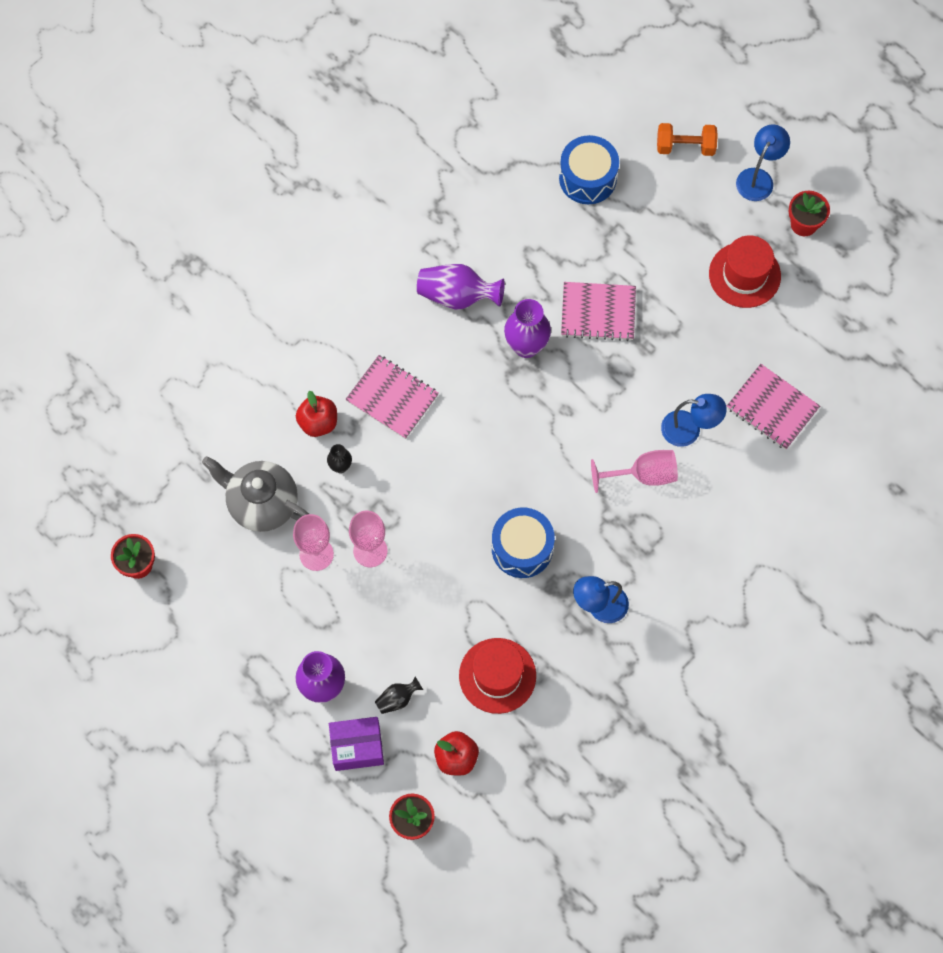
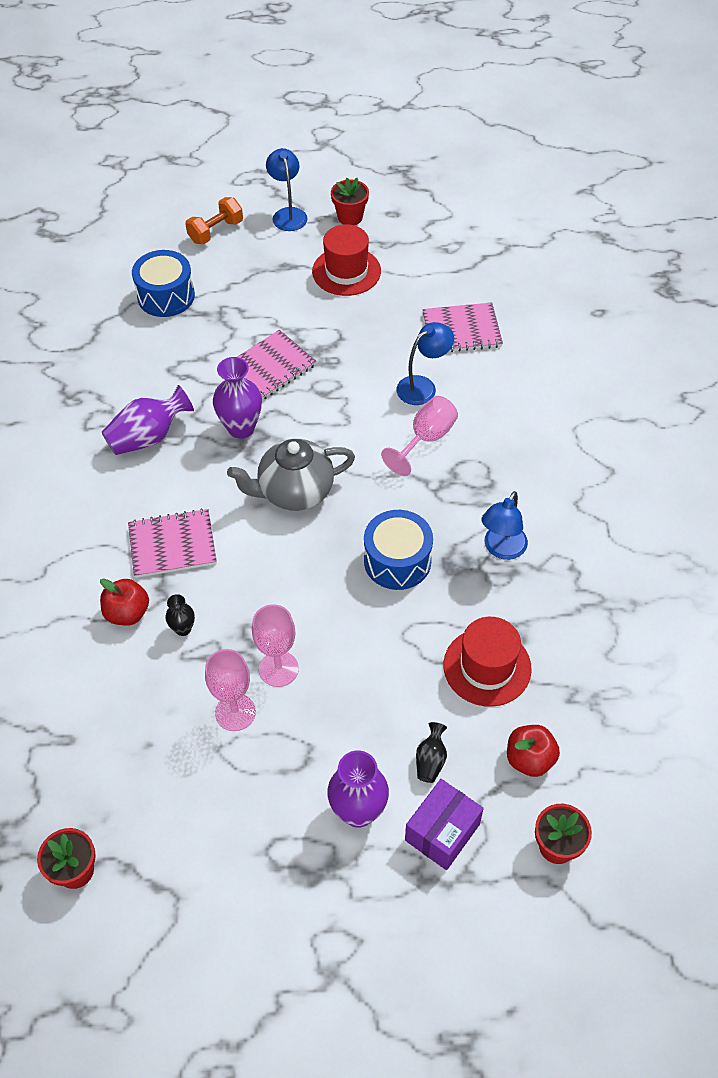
camera: 45 degrees left, 15 degrees down
grey teapot [202,456,309,532] -> grey teapot moved to [227,439,355,511]

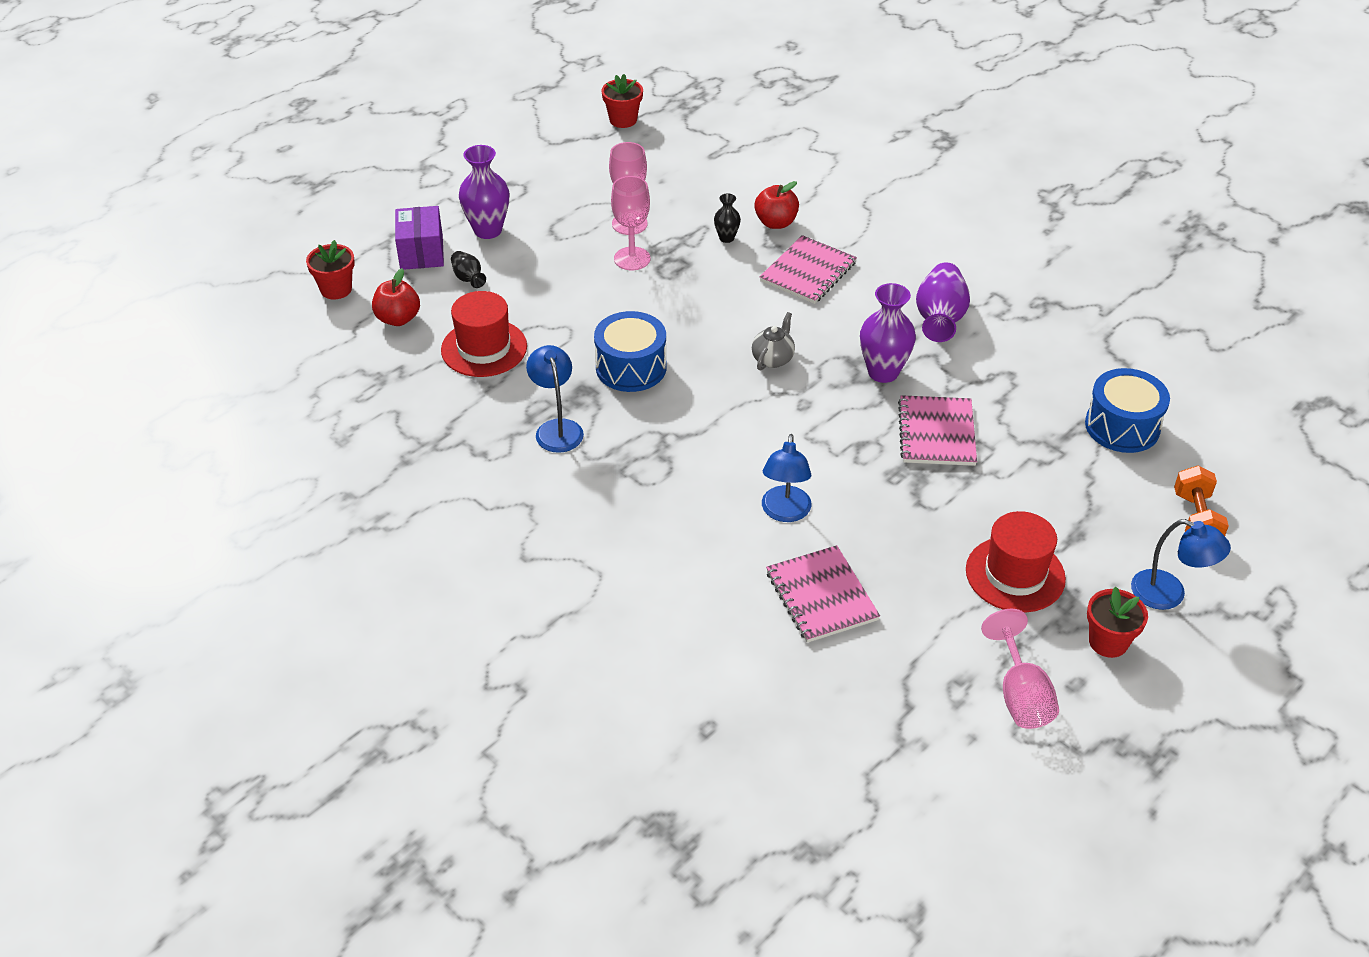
camera: 135 degrees right, 10 degrees down
grey teapot [227,439,355,511] -> grey teapot [752,312,795,371], size x0.53
pink goblet [381,396,458,476] -> pink goblet moved to [981,609,1059,729]
pink notebook [422,302,503,352] -> pink notebook turned 60 degrees counterclockwise [766,545,880,643]

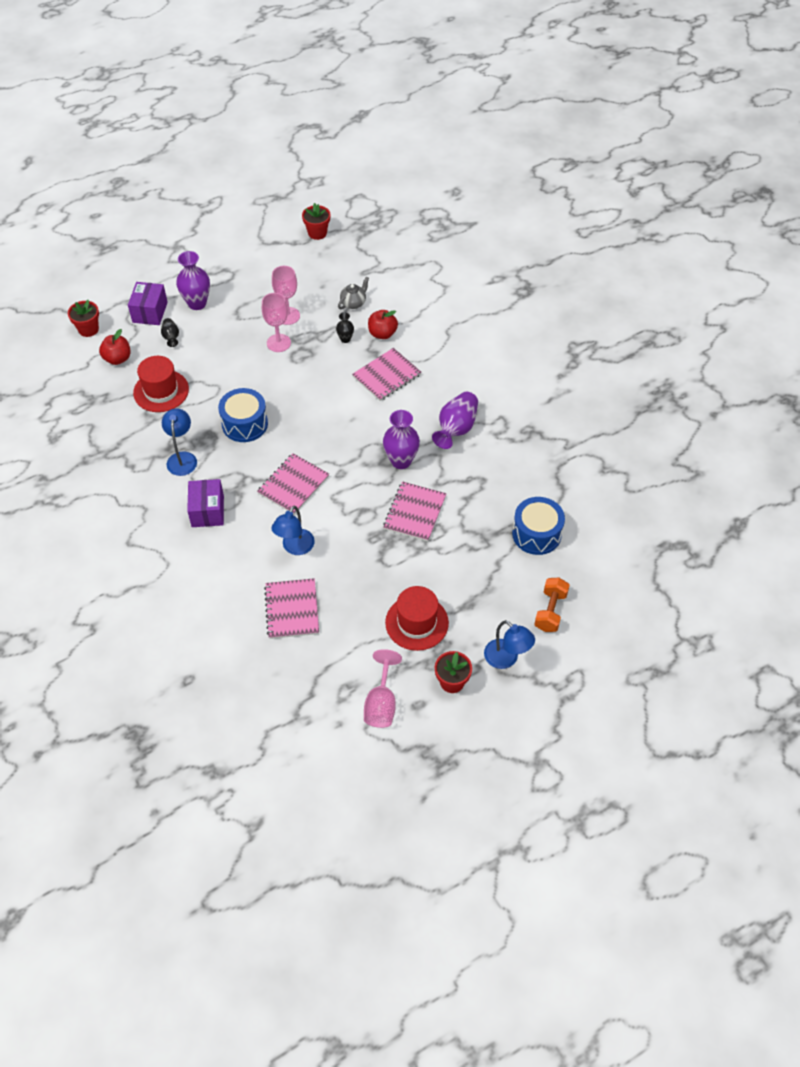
camera: 15 degrees right, 10 degrees up
grey teapot [752,312,795,371] -> grey teapot moved to [338,277,369,309]
none -> purple box [187,479,224,527]
none -> pink notebook [257,453,329,515]

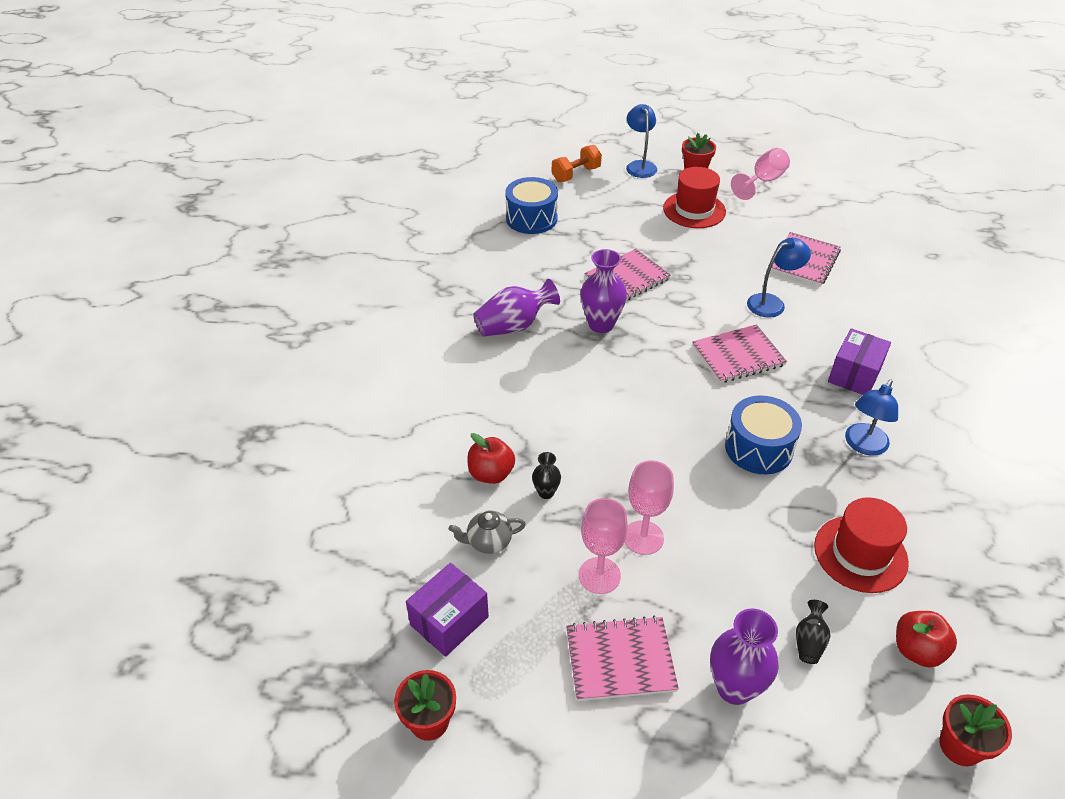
camera: 145 degrees left, 10 degrees down
purple box [128,282,168,325] -> purple box moved to [406,563,489,657]
pink notebook [352,348,421,401] -> pink notebook moved to [566,616,679,701]

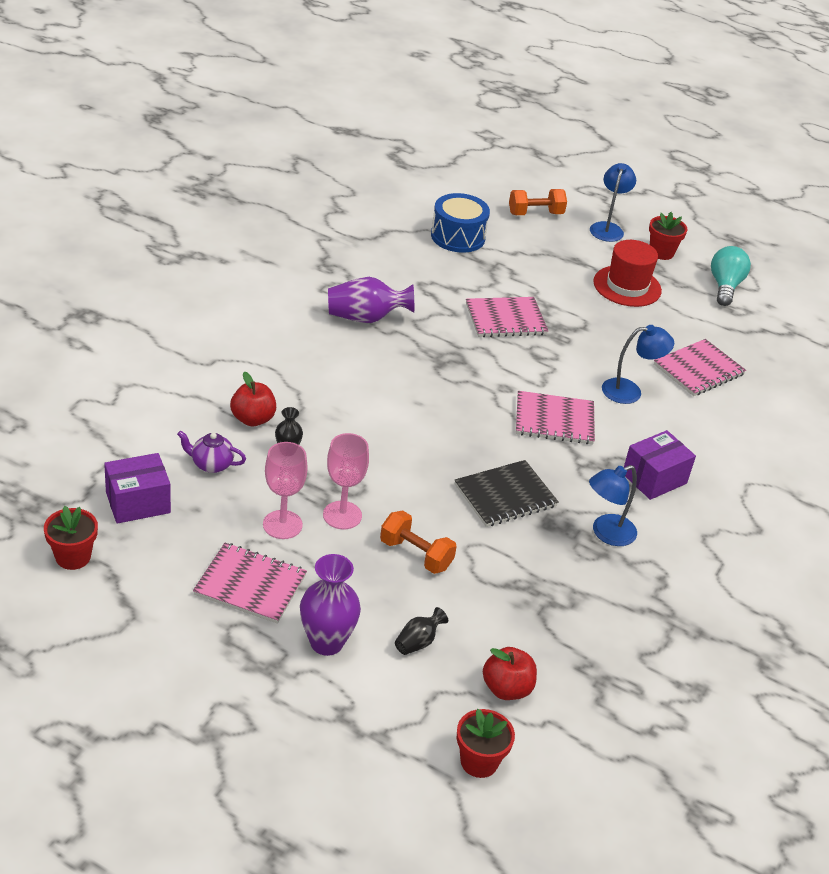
camera: 20 degrees right, 5 degrees down
grey teapot [449,510,526,554] -> purple teapot [177,430,246,473]
purple vase [580,249,627,333] -> none
blue drum [725,395,802,474] -> black notebook [454,460,559,527]
pink goblet [731,148,790,200] -> turquoise light bulb [711,246,751,306]
red hat [814,497,909,593] -> none
none -> orange dumbbell [380,510,457,574]

